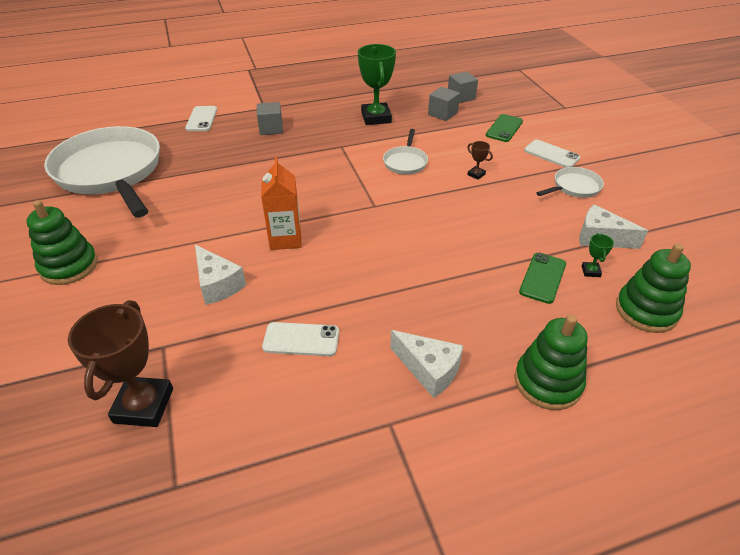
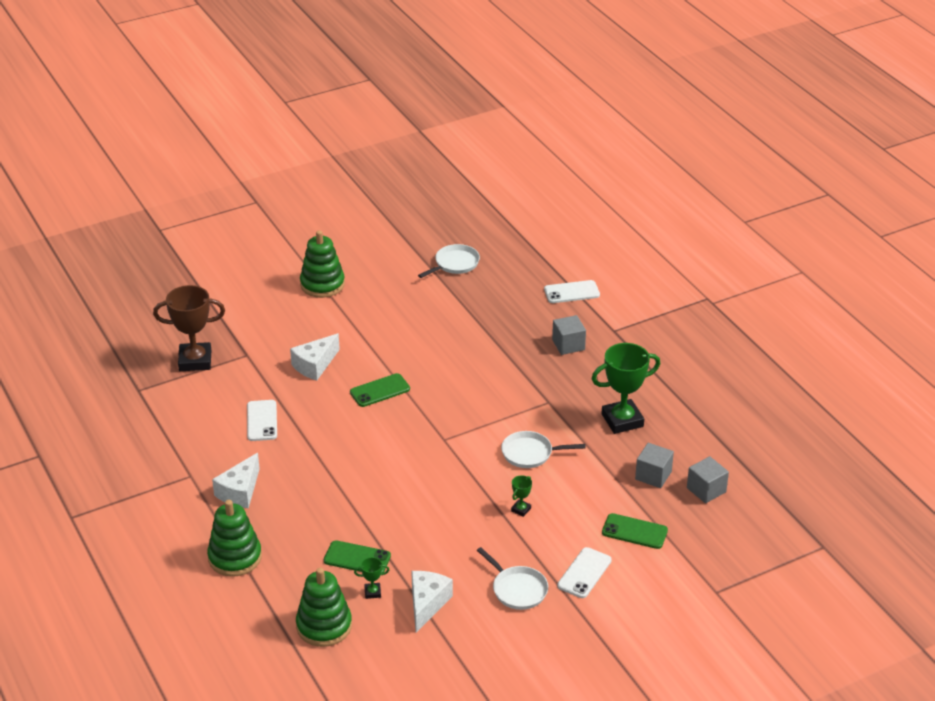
camera: 80 degrees right, 5 degrees down
white pan [44,126,160,217] -> white pan [418,244,480,278], size x0.42
orange carton [261,157,302,250] -> green phone [350,373,410,407]
brown trophy [467,141,493,180] -> green trophy [511,475,532,517]

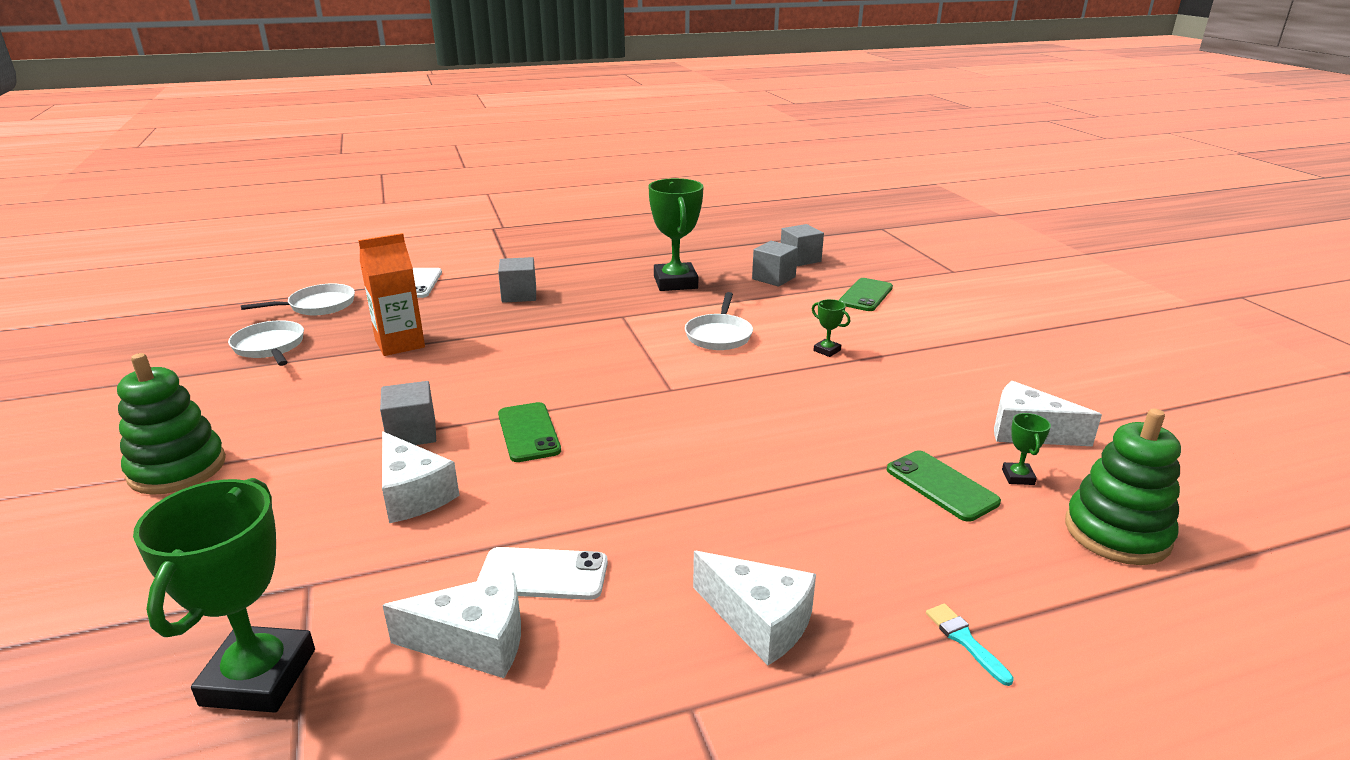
camera: 80 degrees left, 10 degrees down
brown trophy [153,285,225,371] -> green trophy [133,478,315,713]
green stacking toy [207,500,262,577] -> turquoise brush [926,604,1014,686]
green phone [324,541,391,573] -> green phone turned 60 degrees counterclockwise [887,450,1001,522]
white pan [477,547,548,610] -> white pan moved to [241,283,355,315]
white phone [557,547,612,598] -> none
none -> orange carton [358,233,425,356]
none -> grey cube [380,381,436,445]
none -> white cheese [382,573,521,678]

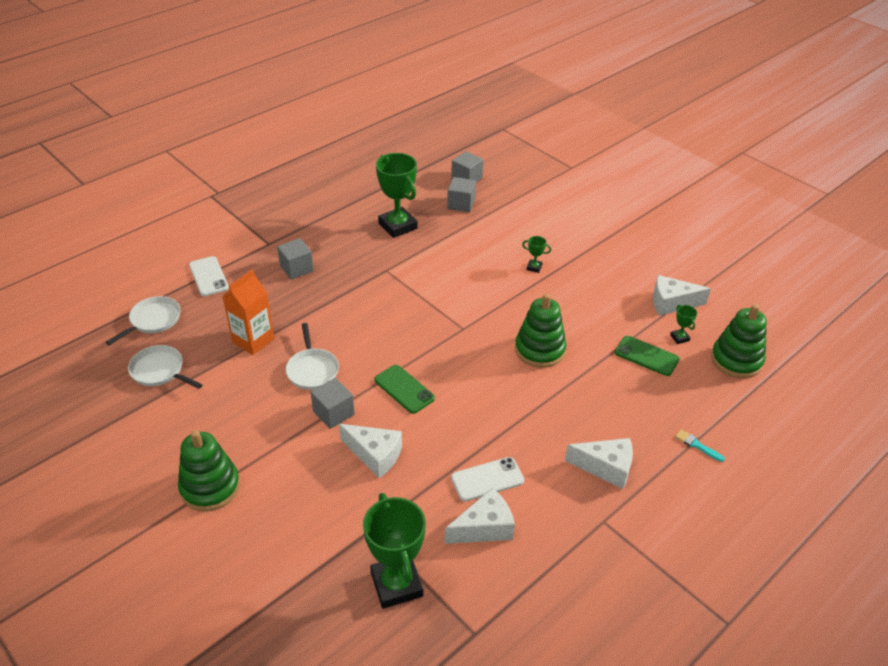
camera: 25 degrees left, 15 degrees up
white pan [685,292,753,350] -> white pan moved to [286,323,339,390]
green phone [839,278,893,311] -> none
none -> green stacking toy [515,293,566,368]

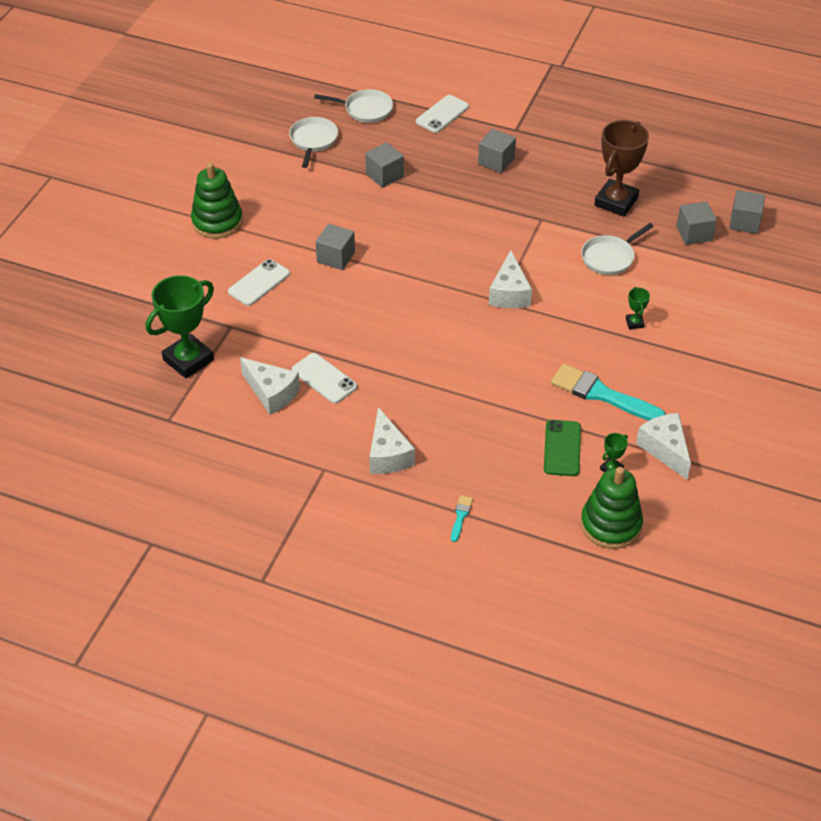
camera: 65 degrees right, 5 degrees up
orange carton [222,269,274,355] -> grey cube [365,142,404,188]
white pan [286,323,339,390] -> white pan moved to [581,223,654,275]
white cheese [339,424,402,478] -> white cheese moved to [489,250,532,308]
green phone [374,365,435,414] -> none
green trophy [376,153,418,238] -> brown trophy [594,120,649,217]
green stacking toy [515,293,566,368] -> none
none -> white phone [228,259,290,306]
none -> turquoise brush [551,364,666,421]

